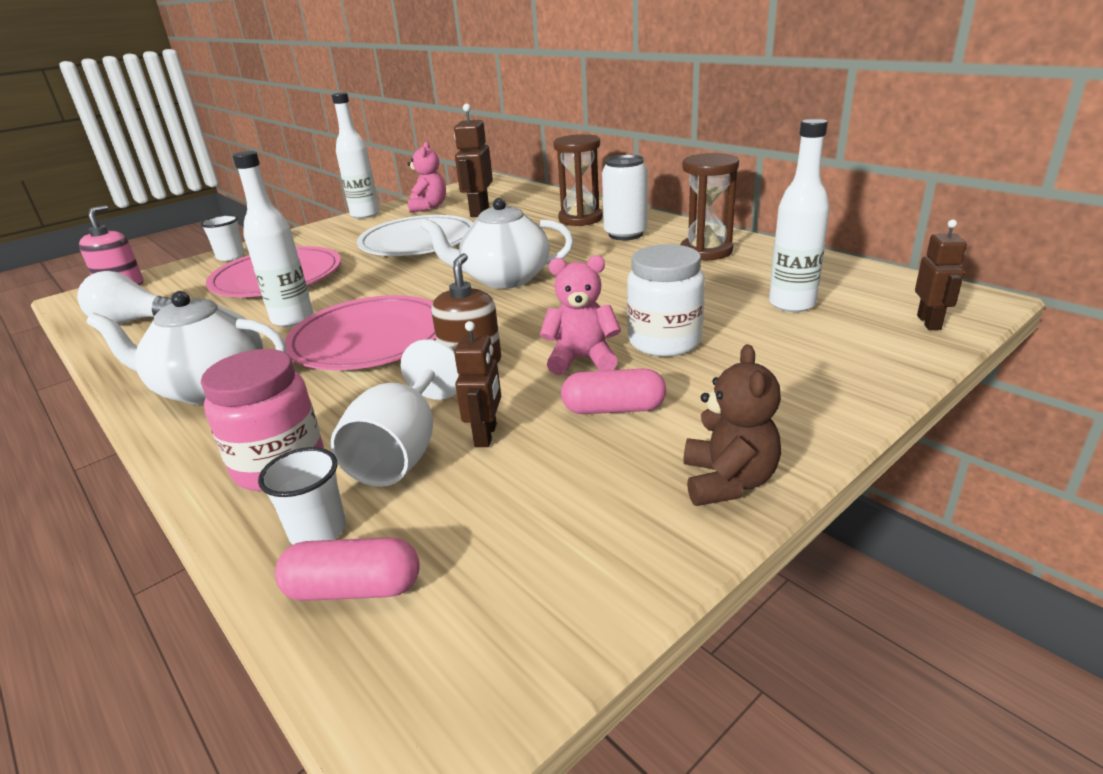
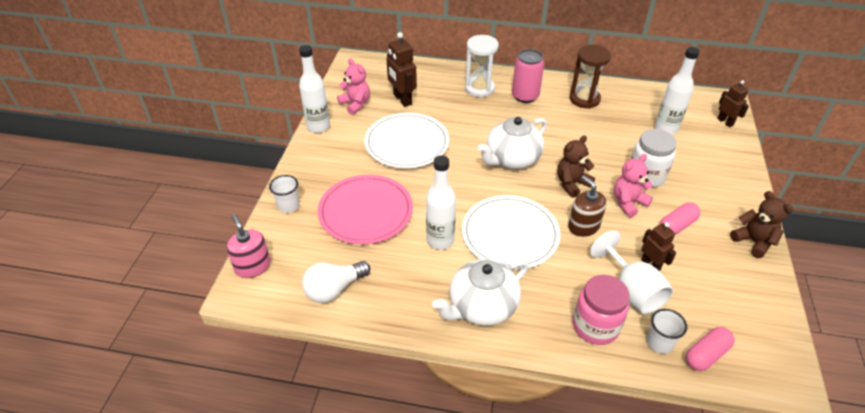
camera: 40 degrees left, 15 degrees up
pink plate [284,295,436,370] -> white plate [462,195,560,270]
brown hourglass [553,134,603,226] -> white hourglass [465,35,499,97]
white can [602,155,648,240] -> pink can [512,49,544,103]
none -> brown teddy bear [557,135,595,198]

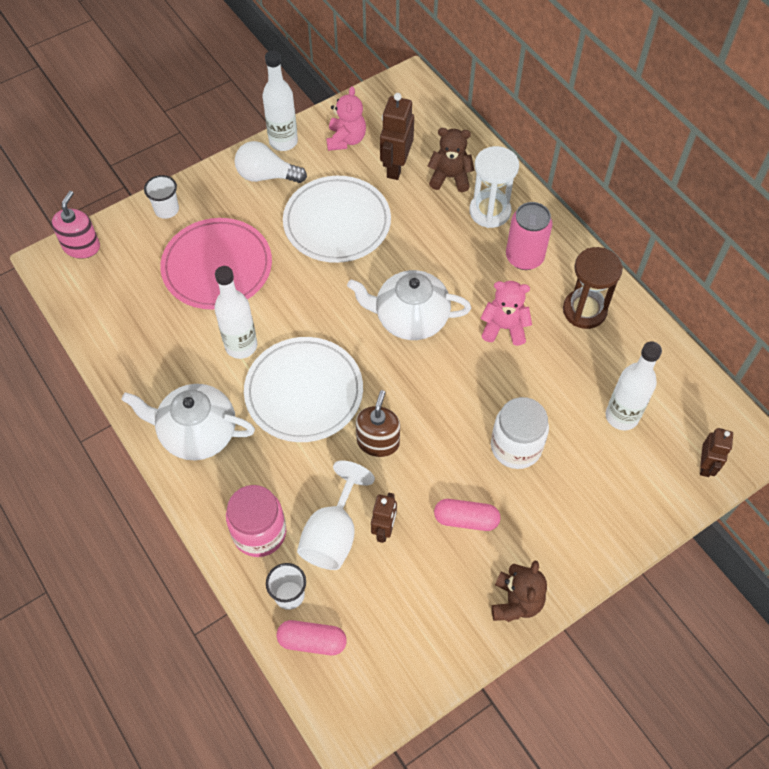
camera: 45 degrees right, 15 degrees up
white light bulb [302,261,370,303] -> white light bulb moved to [235,141,307,183]
brown teddy bear [557,135,595,198] -> brown teddy bear moved to [428,128,475,192]
pink teddy bear [614,154,653,218] -> pink teddy bear moved to [481,281,532,346]

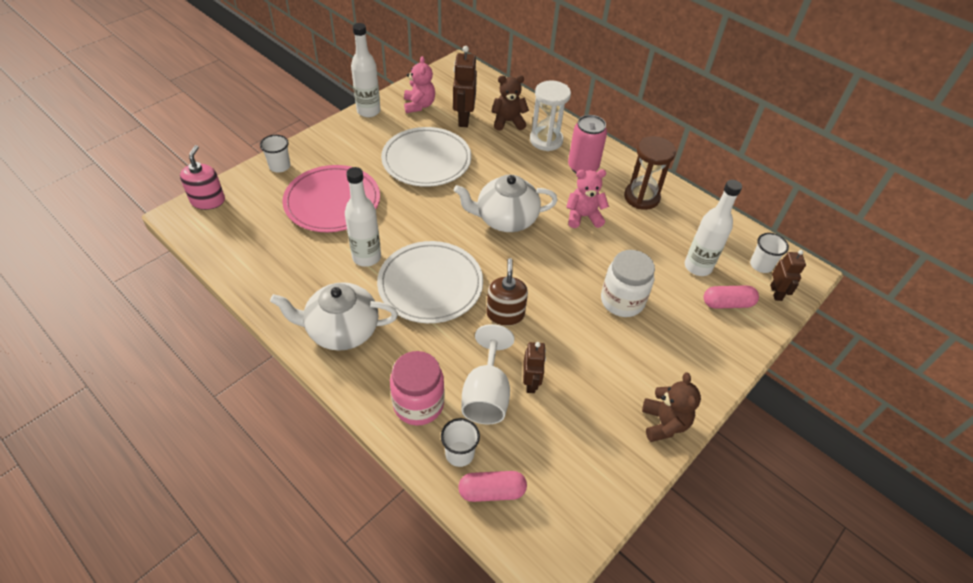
camera: 15 degrees left, 10 degrees down
white light bulb [235,141,307,183] -> none
pink capsule [434,499,500,531] -> pink capsule moved to [704,285,759,309]
none -> white cup [750,233,789,273]

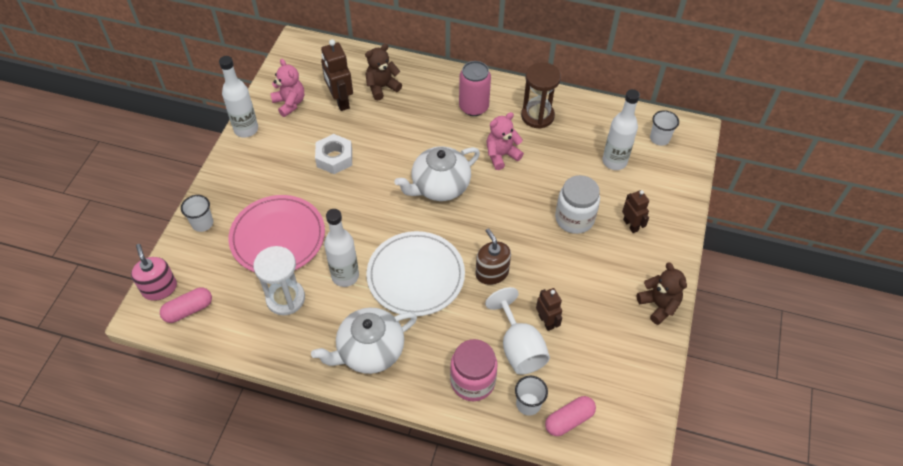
camera: 25 degrees left, 5 degrees up
white plate [381,127,471,187] -> white nut [315,134,352,174]
white hourglass [530,80,571,151] -> white hourglass moved to [253,246,305,315]
pink capsule [704,285,759,309] -> pink capsule moved to [160,287,212,323]
brown robot [770,250,806,301] -> brown robot moved to [622,190,649,233]

